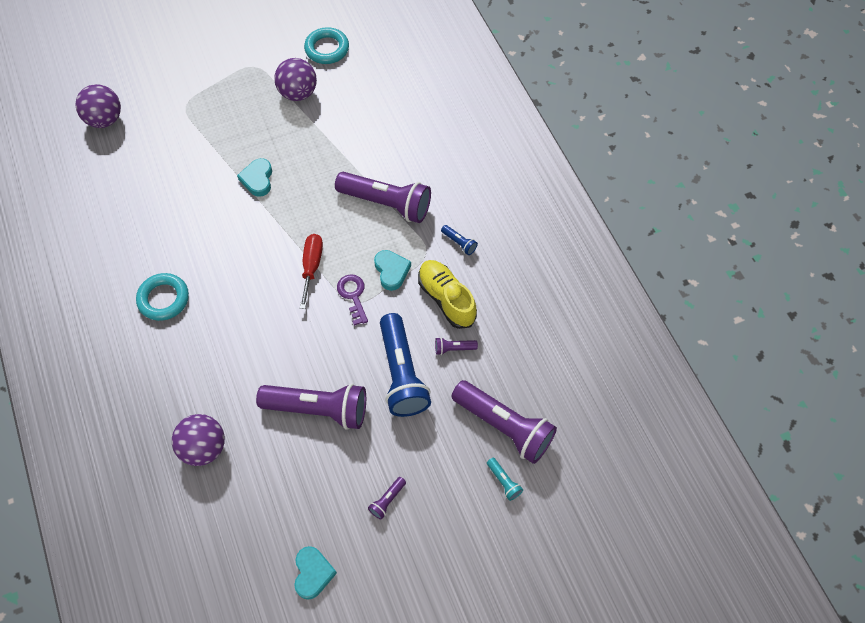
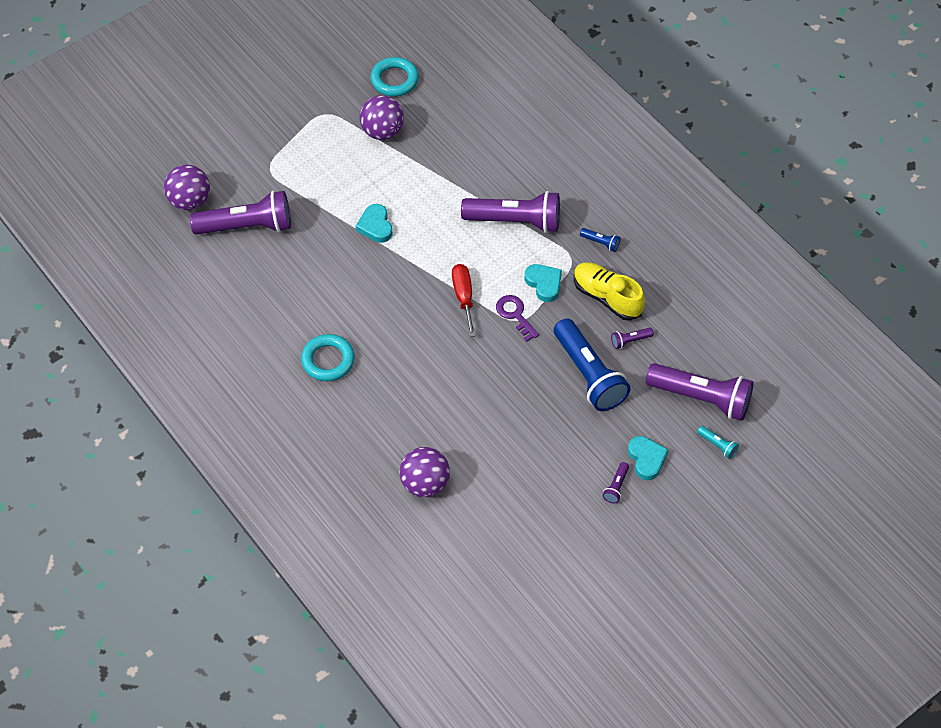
camera: 15 degrees left, 5 degrees down
purple flashlight [256,383,366,430] -> purple flashlight moved to [190,191,291,235]
turquoise heart [294,546,337,600] -> turquoise heart moved to [628,436,669,480]

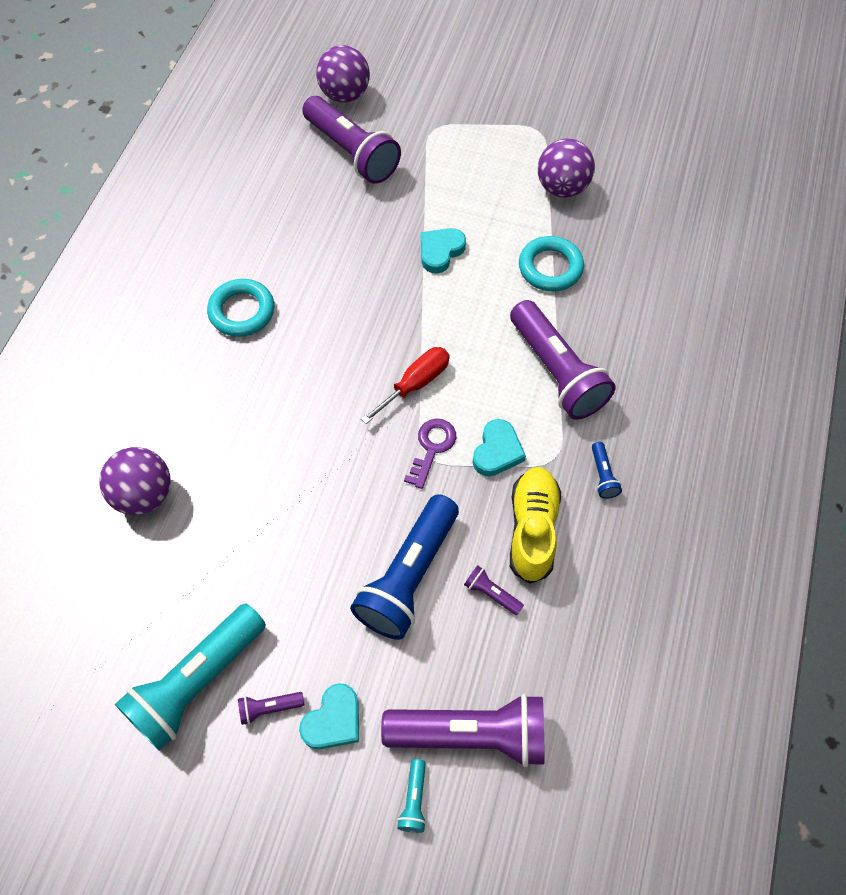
camera: 55 degrees right, 5 degrees up
turquoise ring [370,57,419,97] -> turquoise ring moved to [519,236,584,292]
purple flashlight [646,363,754,421] -> purple flashlight turned 75 degrees counterclockwise [381,694,544,767]
none -> turquoise flashlight [115,603,266,751]

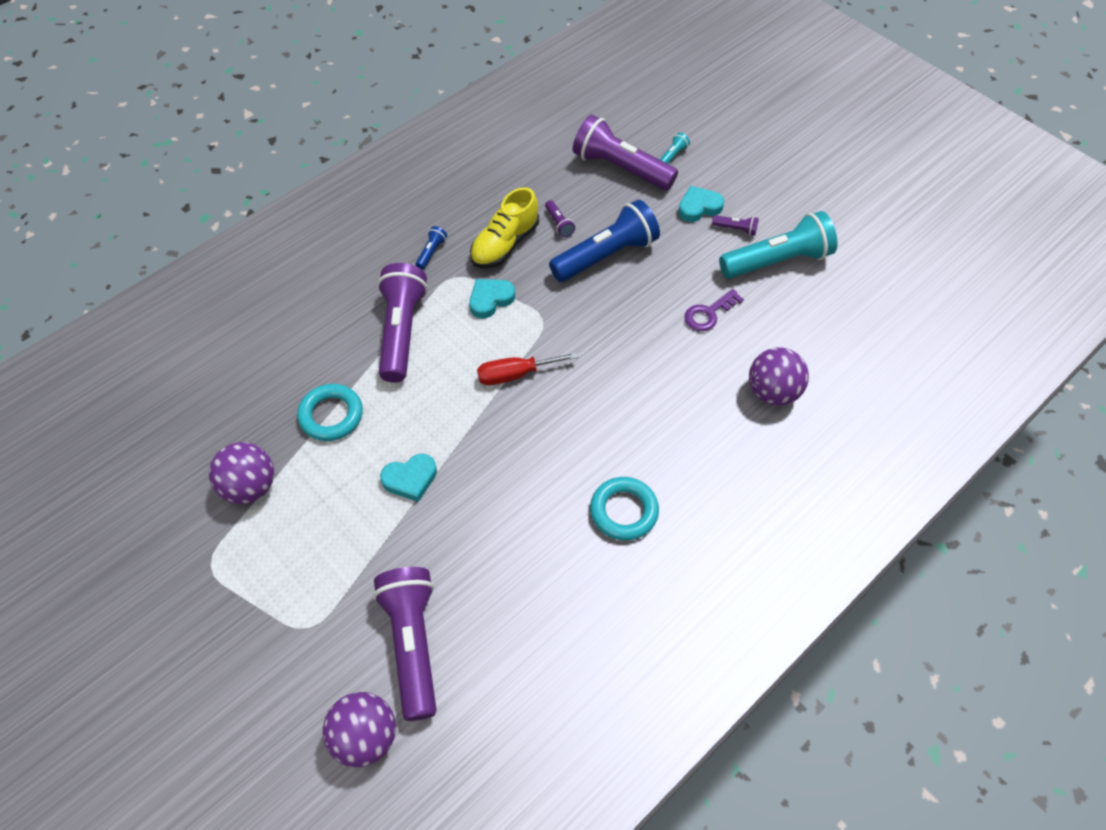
camera: 150 degrees left, 5 degrees down
purple key [404,418,456,489] -> purple key moved to [685,289,744,331]

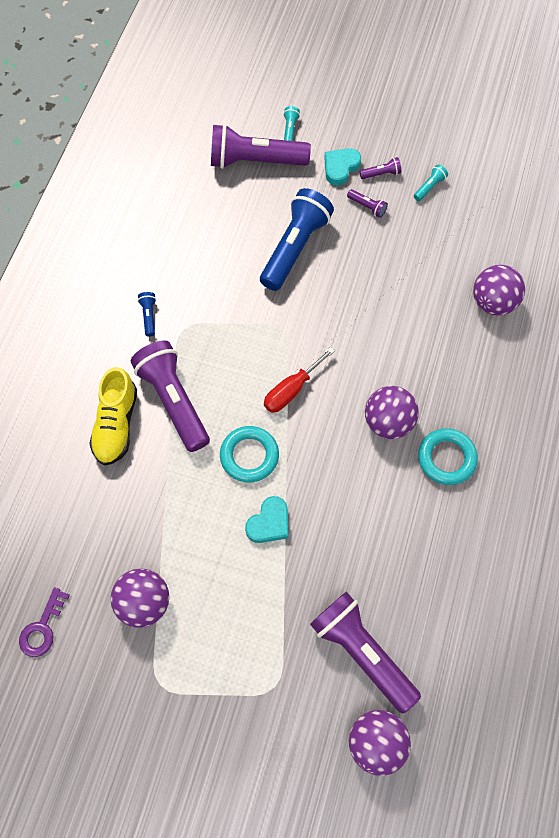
camera: 30 degrees left, 10 degrees up
turquoise ring [297,384,363,441] -> turquoise ring moved to [220,426,279,483]
turquoise heart [469,279,515,319] -> none
yellow shoe [470,187,539,268] -> yellow shoe moved to [89,367,137,466]
purple flashlight [545,200,575,237] -> purple flashlight moved to [347,189,388,218]
purple key [685,289,744,331] -> purple key moved to [19,587,70,657]
turquoise flashlight [719,211,837,279] -> turquoise flashlight [414,165,448,201], size x0.41
none -> purple ball [365,386,419,439]

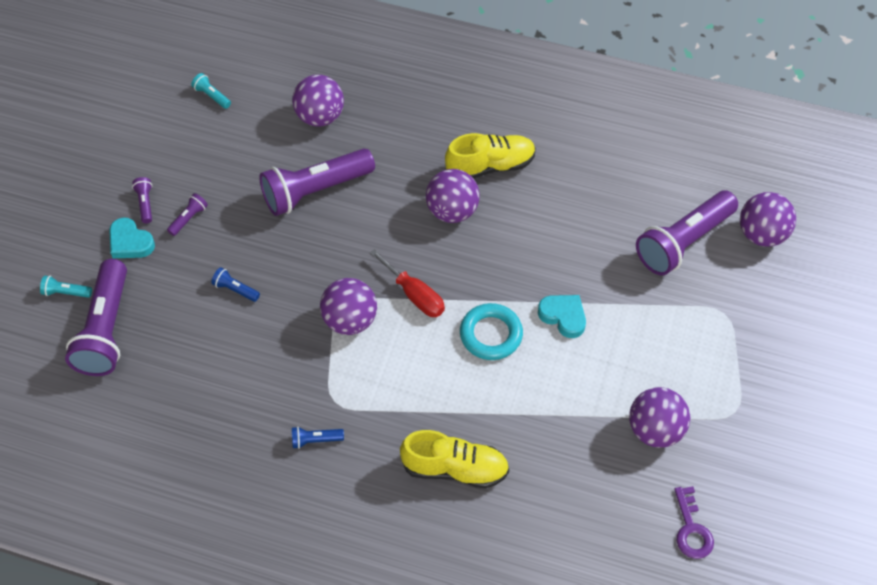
camera: 90 degrees left, 10 degrees down
purple key [19,587,70,657] -> purple key turned 60 degrees clockwise [674,486,714,559]
purple flashlight [131,340,210,452] -> purple flashlight moved to [259,148,375,216]
blue flashlight [260,188,334,291] -> blue flashlight [211,267,260,302], size x0.41
turquoise flashlight [414,165,448,201] -> turquoise flashlight moved to [191,73,231,109]
turquoise ring [418,428,478,485] -> yellow shoe [445,133,536,179]
none -> purple ball [320,278,377,335]

